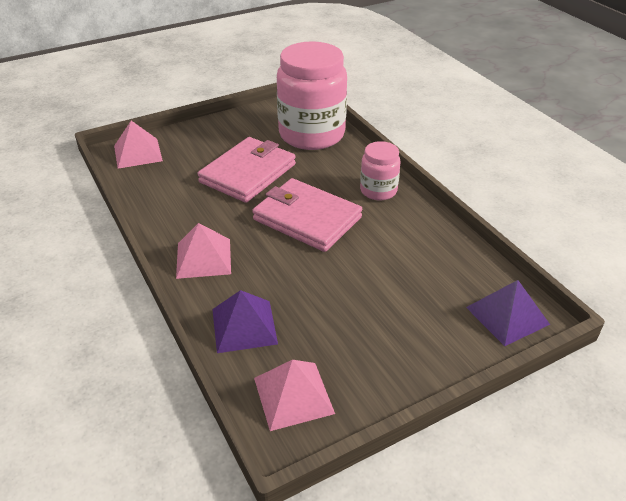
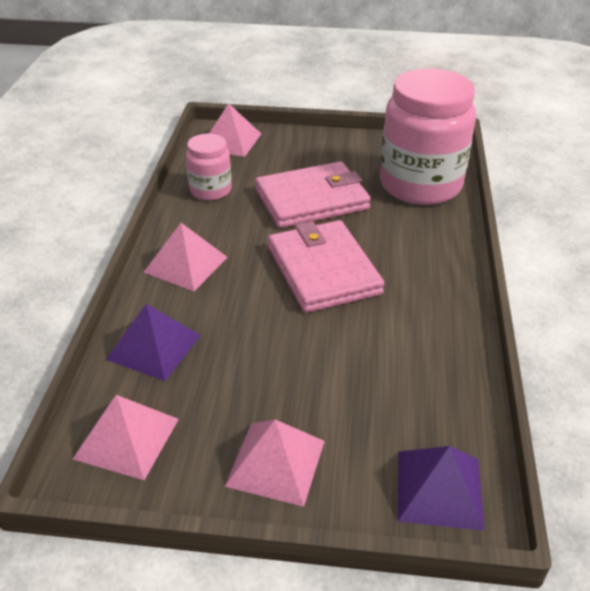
camera: 35 degrees right, 0 degrees up
pink jar [360,141,401,200] -> pink jar moved to [186,134,232,201]
none -> pink pyramid [225,419,325,507]

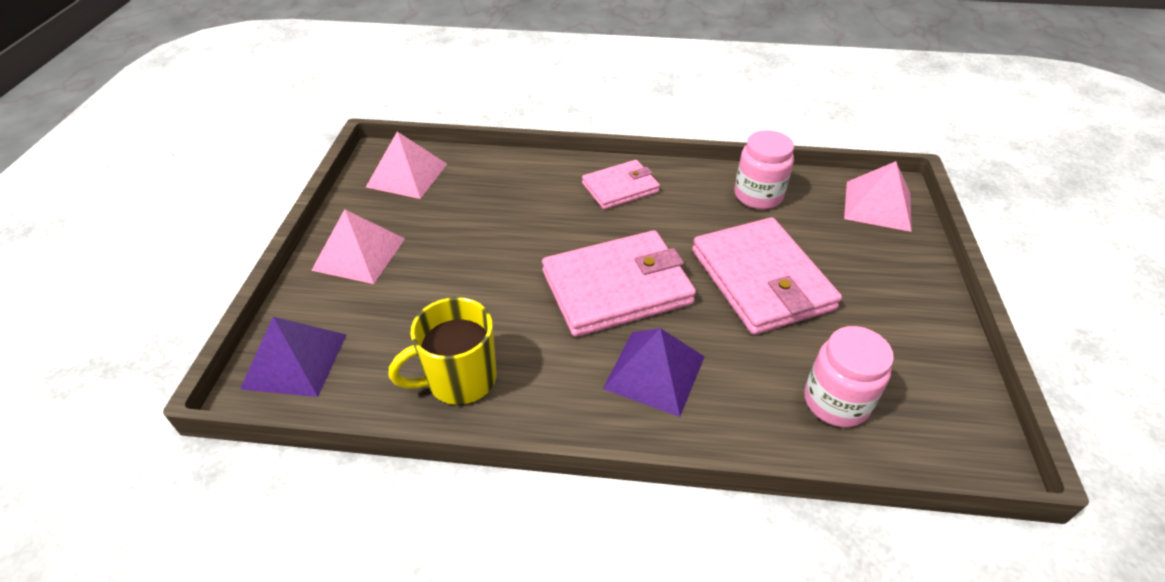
camera: 90 degrees right, 5 degrees up
purple pyramid [105,304,201,381] -> purple pyramid moved to [603,328,705,417]
pink pyramid [144,223,228,291] -> pink wallet [582,160,660,210]
pink jar [380,69,476,205] -> pink jar [804,326,894,427], size x0.50
none -> yellow mug [389,297,496,405]

